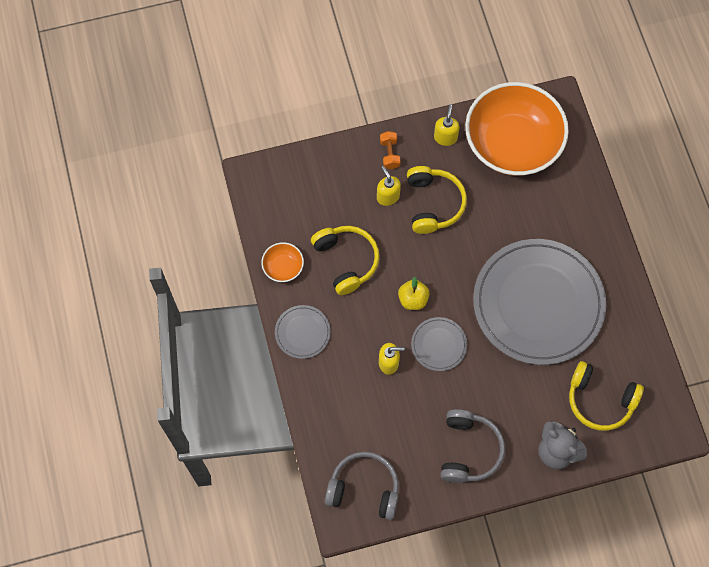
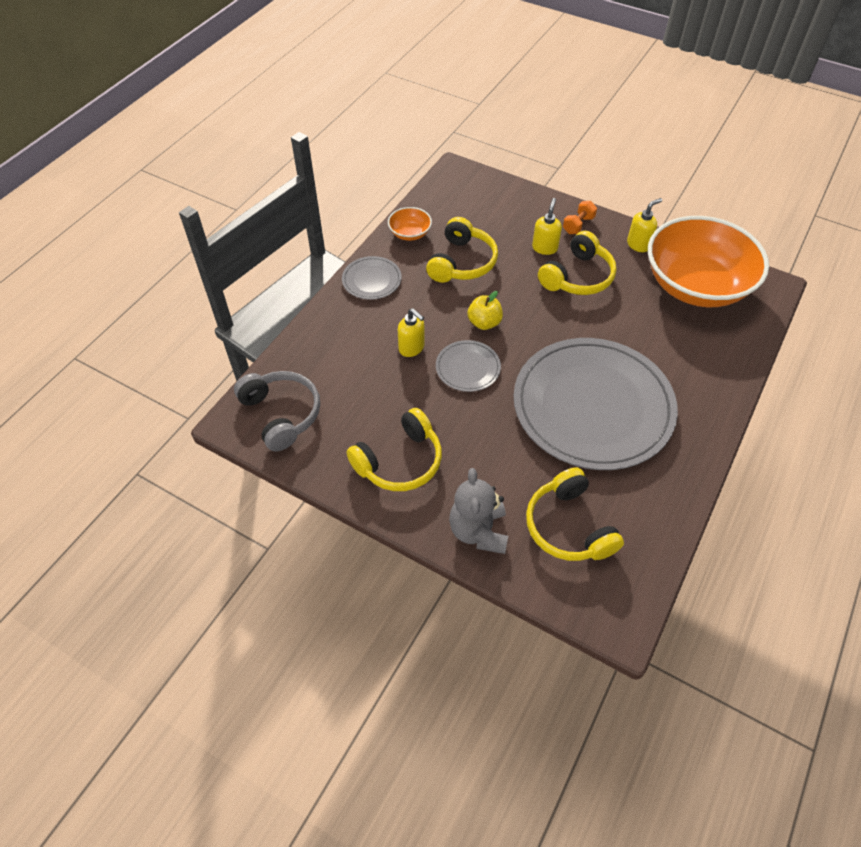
camera: 45 degrees right, 15 degrees down
grey headphones [441,409,505,483] -> yellow headphones [347,408,442,491]

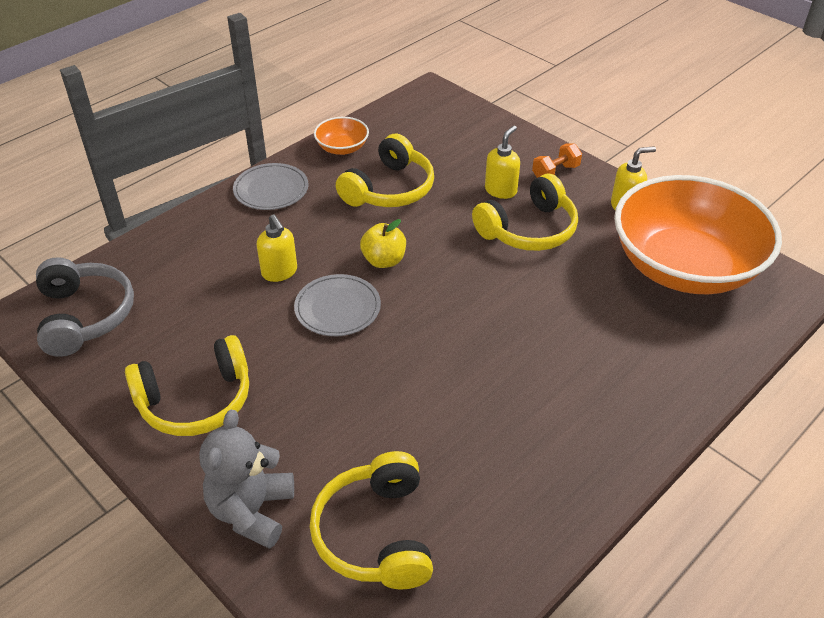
camera: 15 degrees right, 10 degrees down
grey plate [514,338,678,470] -> none

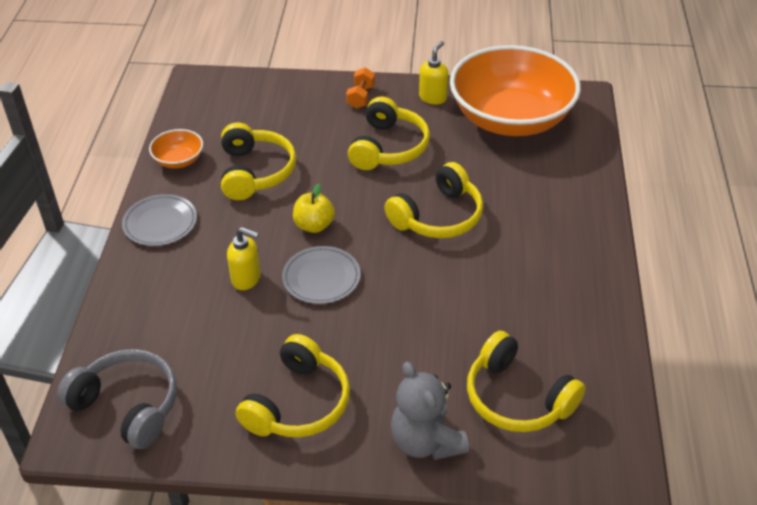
camera: 40 degrees left, 0 degrees up
yellow soap dispenser [485,125,520,199] -> none
none -> yellow headphones [384,162,483,238]

